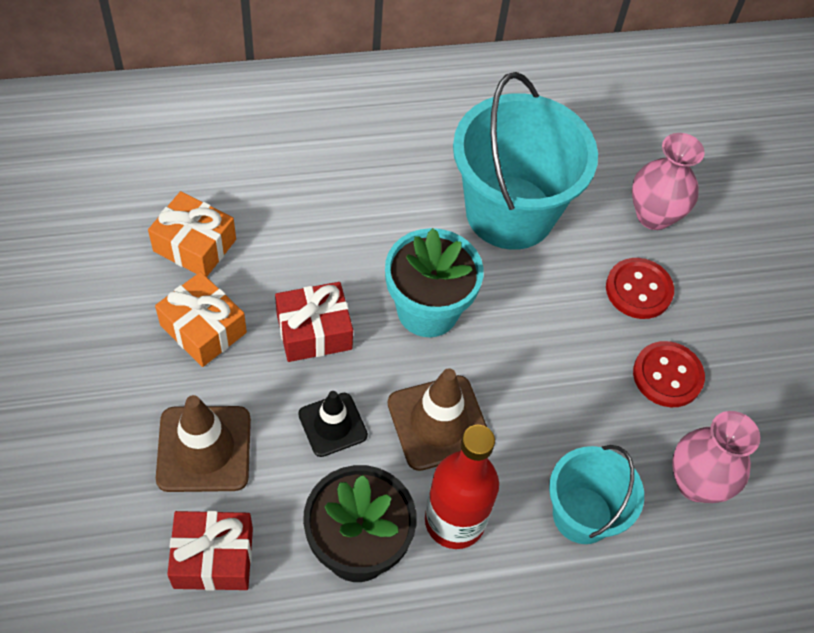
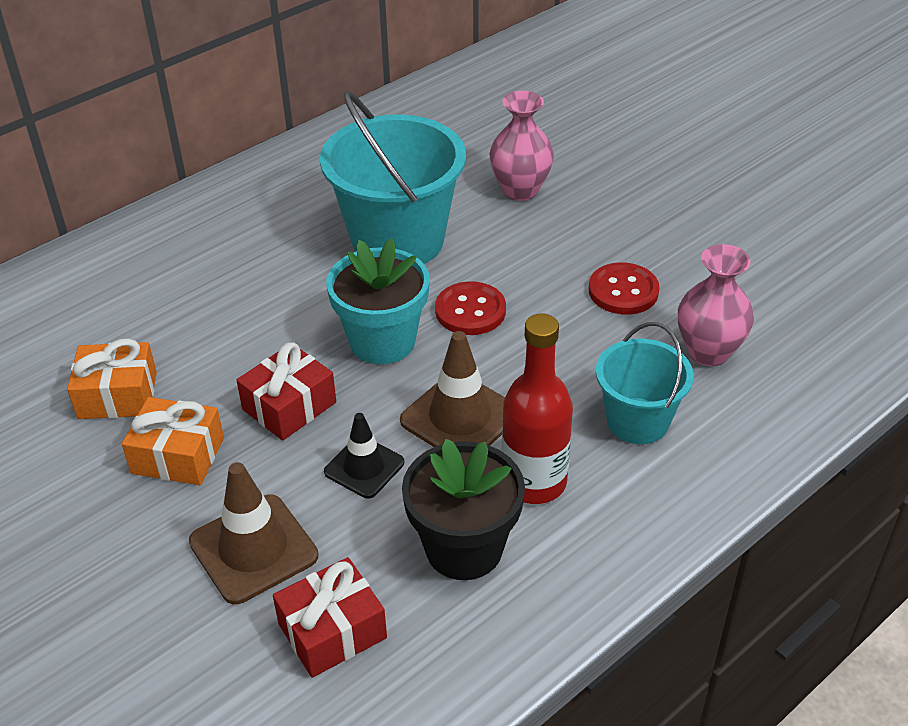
camera: 25 degrees left, 15 degrees down
red button [606,258,674,319] -> red button moved to [435,281,506,335]

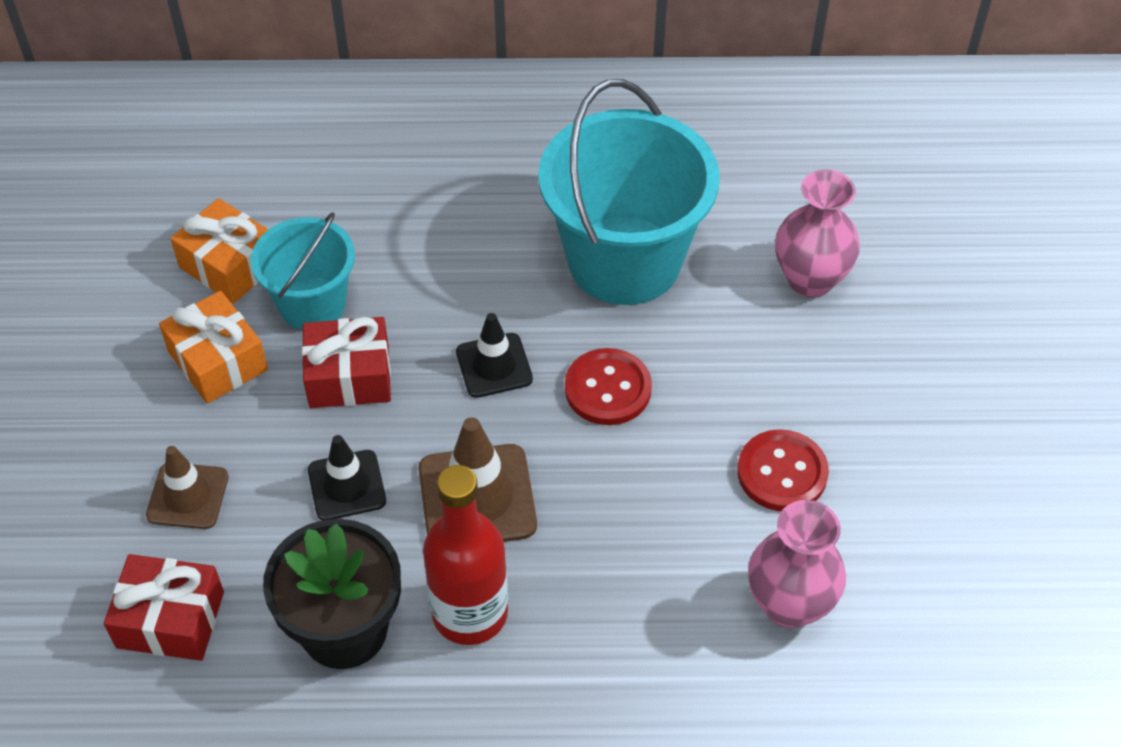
camera: 40 degrees right, 10 degrees up
brown traffic cone [189,462,319,604] -> brown traffic cone [146,446,229,529], size x0.65
turquoise flower pot [327,238,430,364] -> black traffic cone [456,313,533,398]
turquoise bucket [596,322,693,444] -> turquoise bucket moved to [251,212,355,330]

